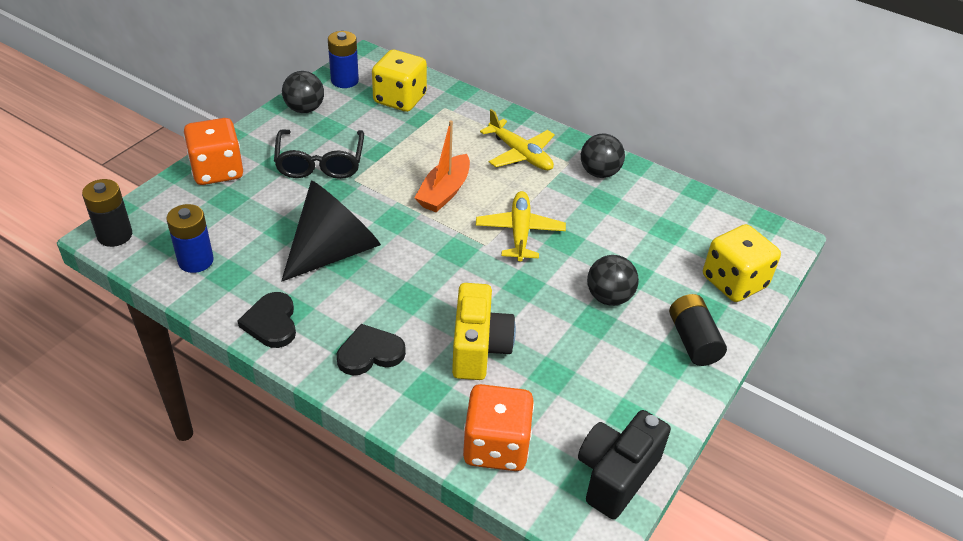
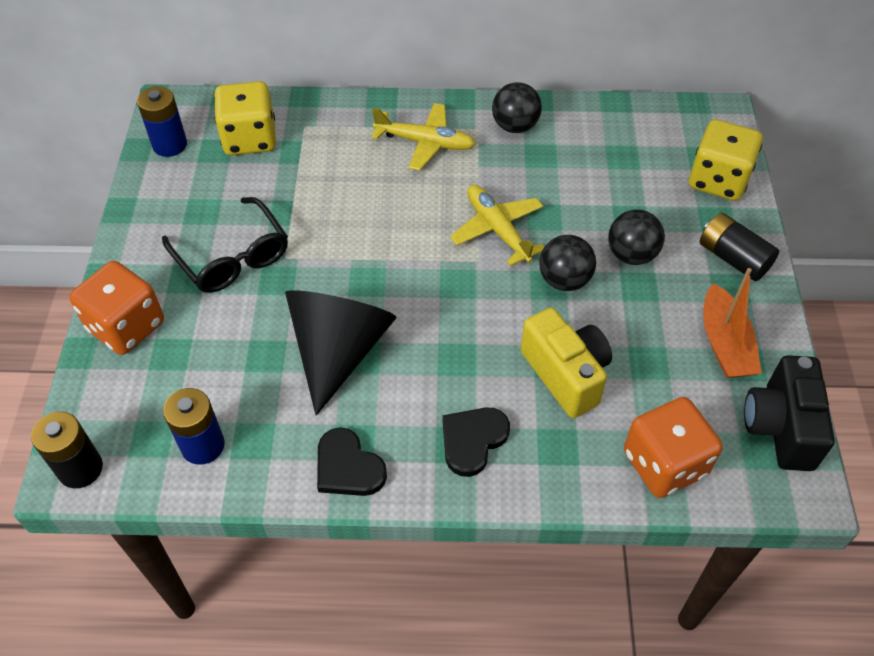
camera: 30 degrees left, 10 degrees up
black ball [282,71,324,113] -> black ball moved to [539,235,596,291]
orange boat [414,121,470,212] -> orange boat moved to [703,268,762,378]

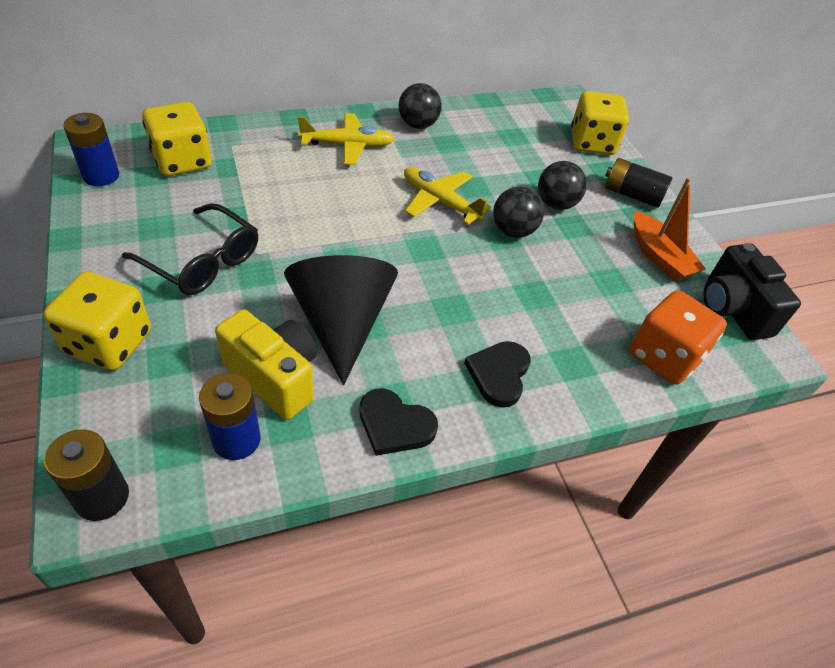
camera: 25 degrees left, 5 degrees down
orange dice [69,261,164,355] -> yellow dice [43,272,151,370]
yellow camera [521,307,612,418] -> yellow camera moved to [215,309,317,420]

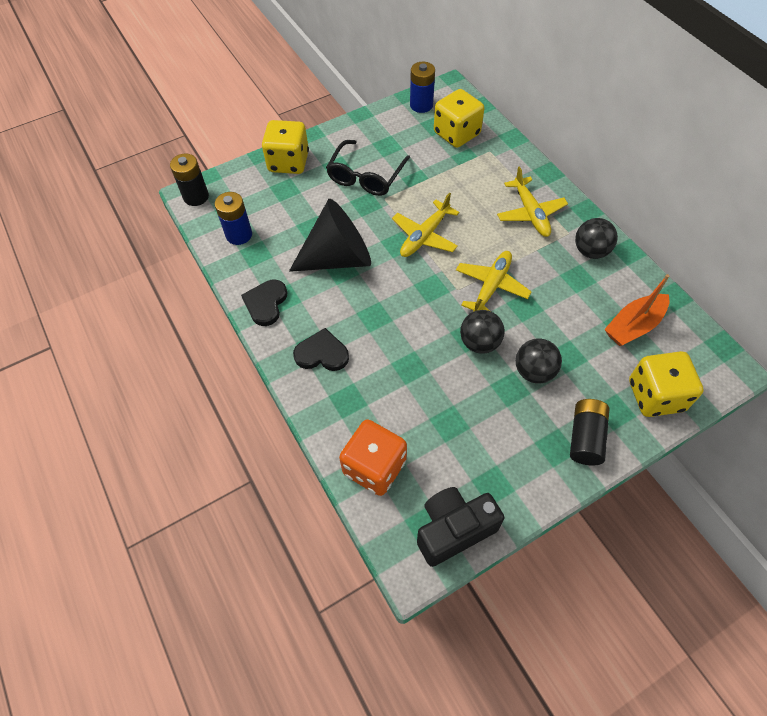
camera: 85 degrees right, 10 degrees up
yellow camera [215,309,317,420] -> none
orange boat [634,177,706,282] -> orange boat moved to [604,274,669,346]
none -> yellow plane [392,193,460,257]

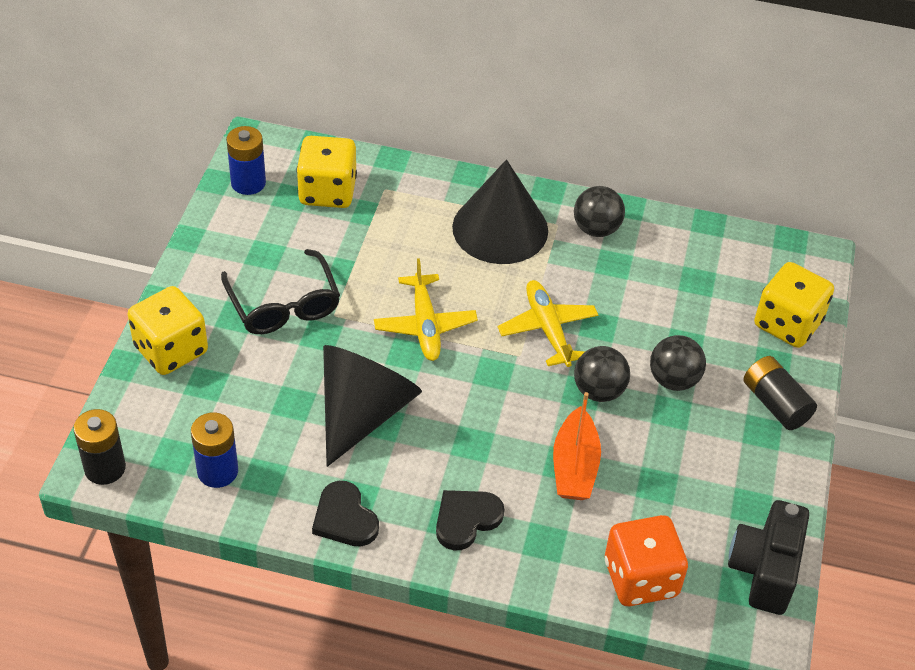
camera: 50 degrees left, 10 degrees down
yellow plane [497,166,568,237] -> black cone [452,160,548,264]
orange boat [604,274,669,346] -> orange boat moved to [553,392,601,500]

